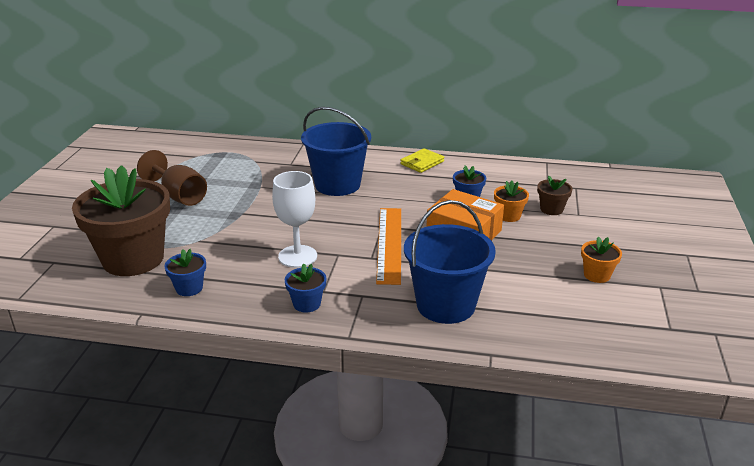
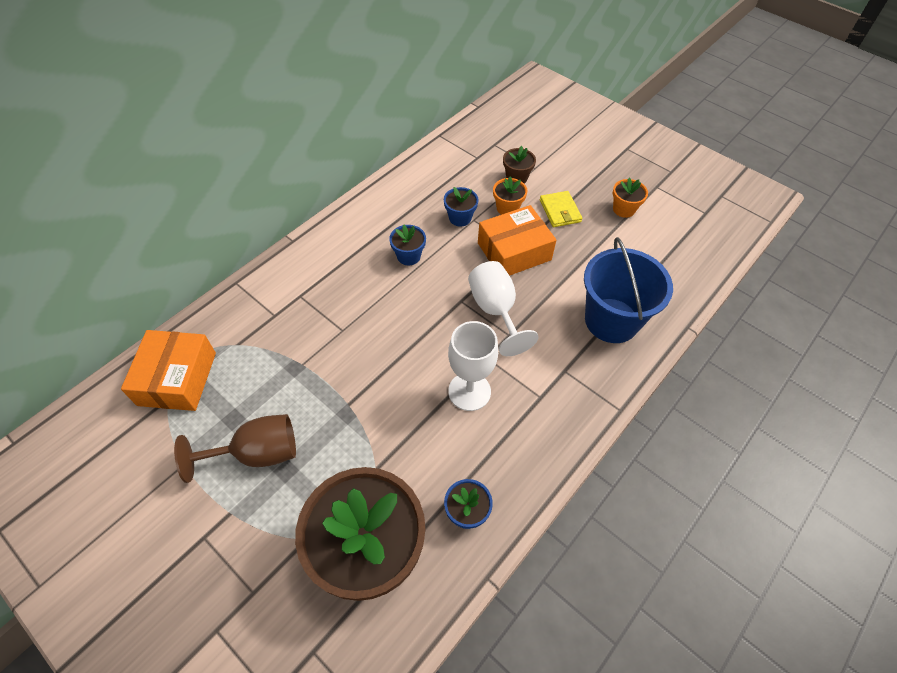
camera: 60 degrees left, 25 degrees up
blue flower pot [285,264,327,313] -> blue flower pot moved to [389,224,426,265]
blue bucket [301,107,371,196] -> none
orange ruler [376,208,401,285] -> white goblet [468,261,539,356]
yellow wallet [400,148,444,173] -> yellow wallet moved to [540,191,582,227]
none -> orange box [121,330,216,411]

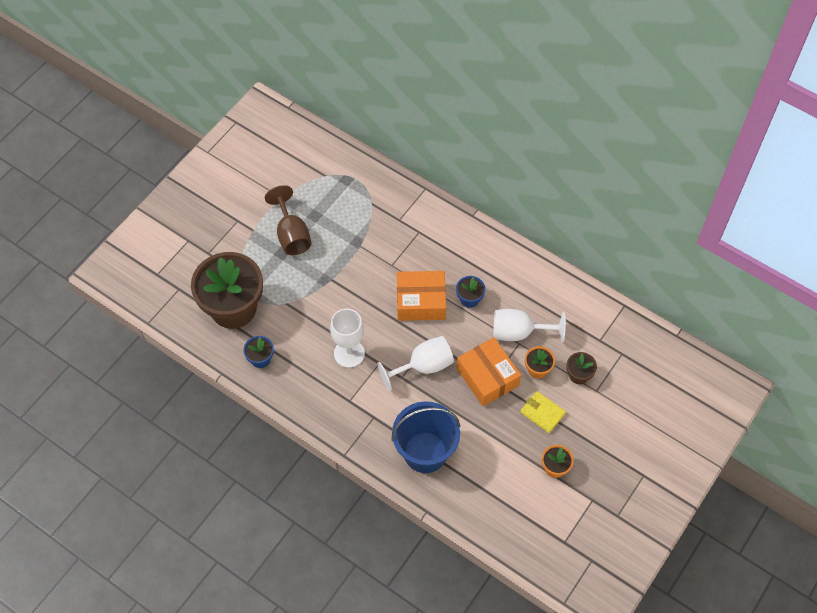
camera: 85 degrees right, 5 degrees up
orange box [121,330,216,411] -> orange box moved to [397,271,446,321]
blue flower pot [444,187,479,227] -> white goblet [493,309,566,343]
yellow wallet [540,191,582,227] -> yellow wallet turned 60 degrees clockwise [520,391,566,433]

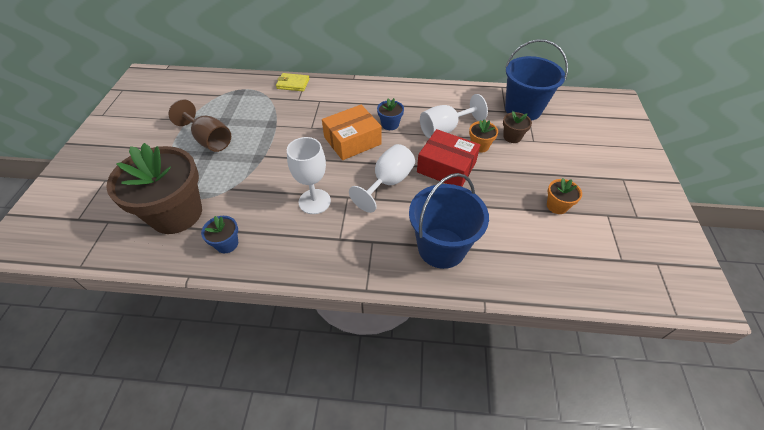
camera: 30 degrees left, 10 degrees down
orange box [457,337,521,406] -> red box [417,129,480,187]
yellow wallet [520,391,566,433] -> yellow wallet moved to [276,73,310,91]
none -> blue bucket [505,39,568,121]

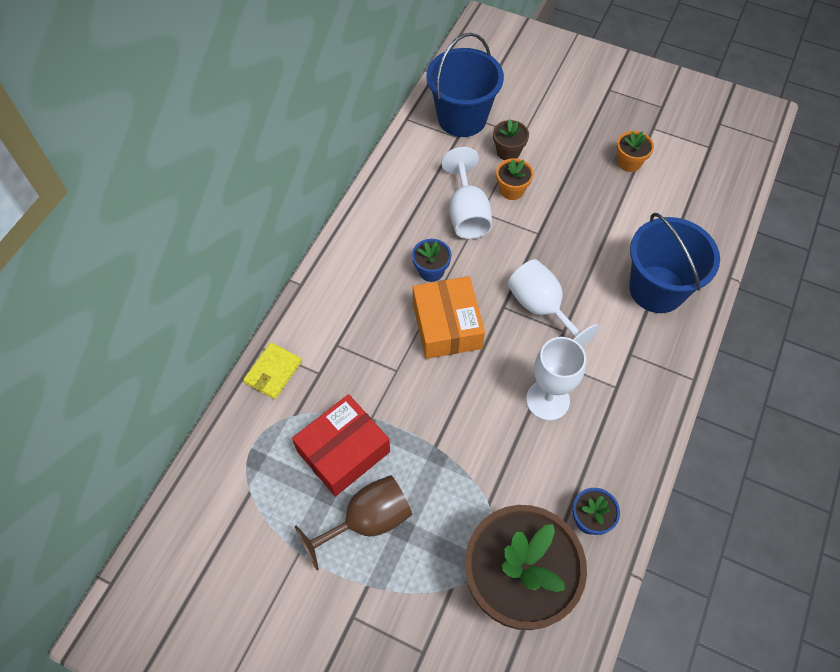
camera: 70 degrees left, 10 degrees up
red box [417,129,480,187] -> red box moved to [292,394,390,496]

